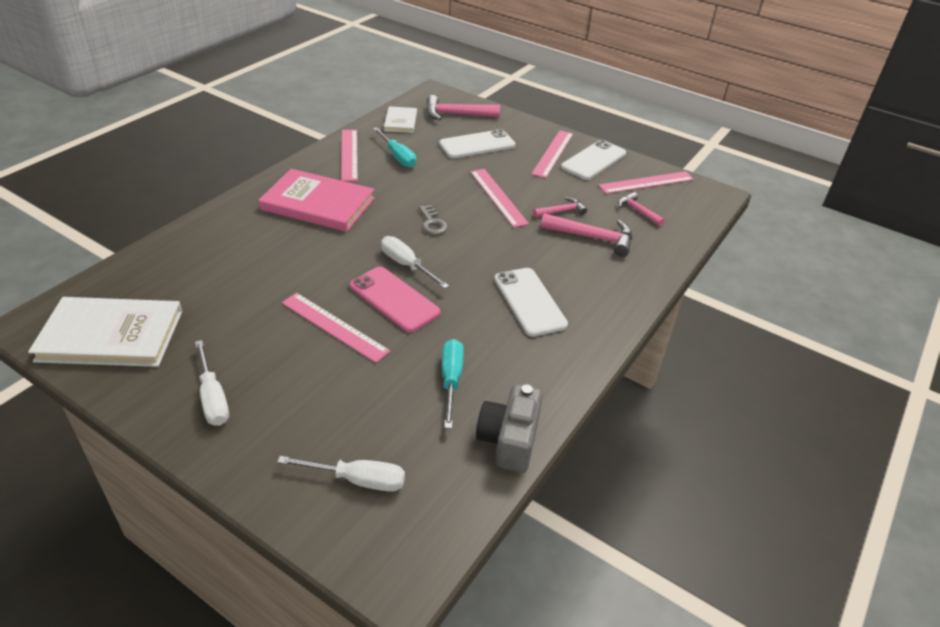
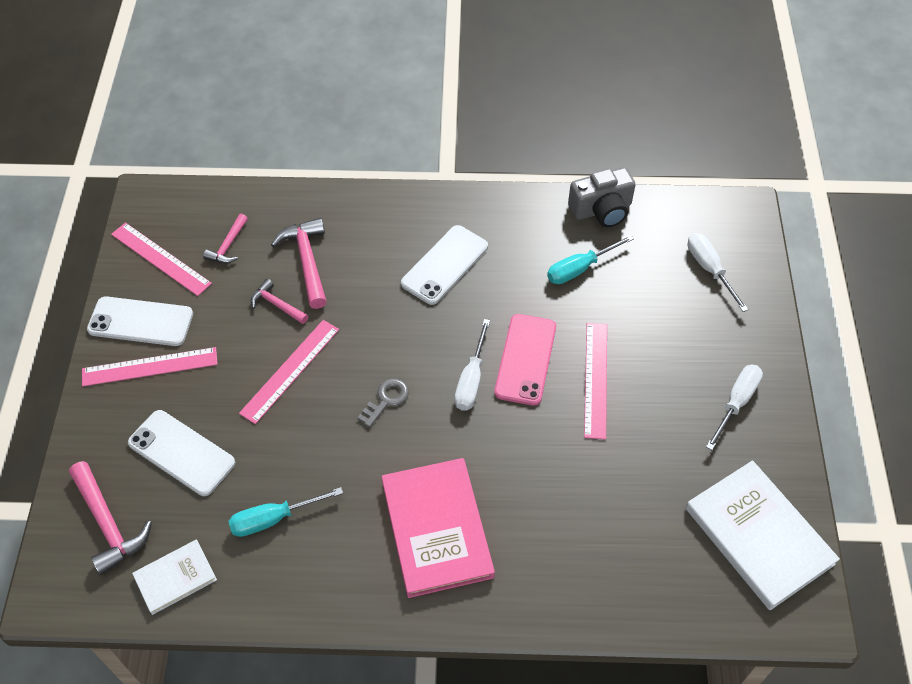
camera: 120 degrees left, 15 degrees up
pink ruler [341,130,358,181] -> none
turquoise screwdriver [373,128,416,168] -> turquoise screwdriver turned 135 degrees counterclockwise [228,487,343,537]

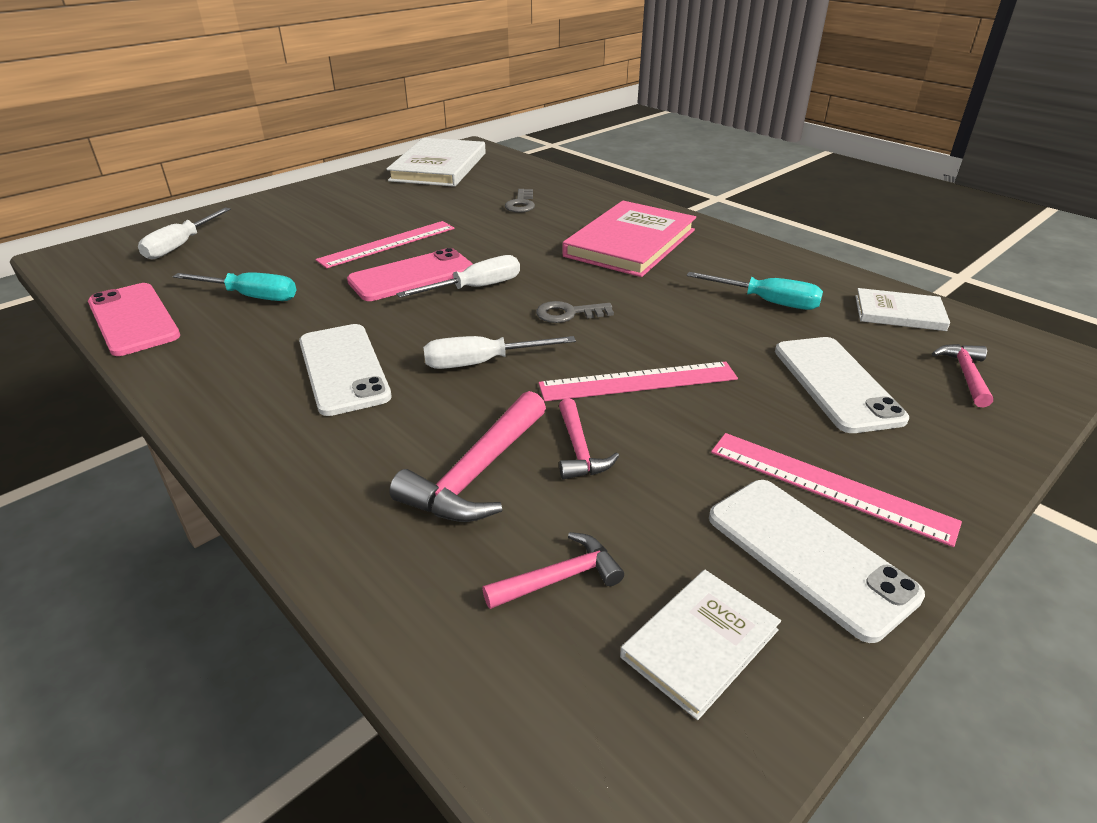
camera: 135 degrees left, 20 degrees down
pink hammer [69,461,152,575] -> pink hammer [932,344,993,408], size x0.60
pink ruler [111,222,212,296] -> white book [620,570,781,720]
white phone [401,225,488,305] -> white phone turned 75 degrees clockwise [299,324,392,416]
grey camera [568,167,636,227] -> pink phone [88,283,180,356]
white screwdriver [706,365,763,450] -> white screwdriver moved to [423,336,576,369]
none -> grey key [505,189,535,213]

